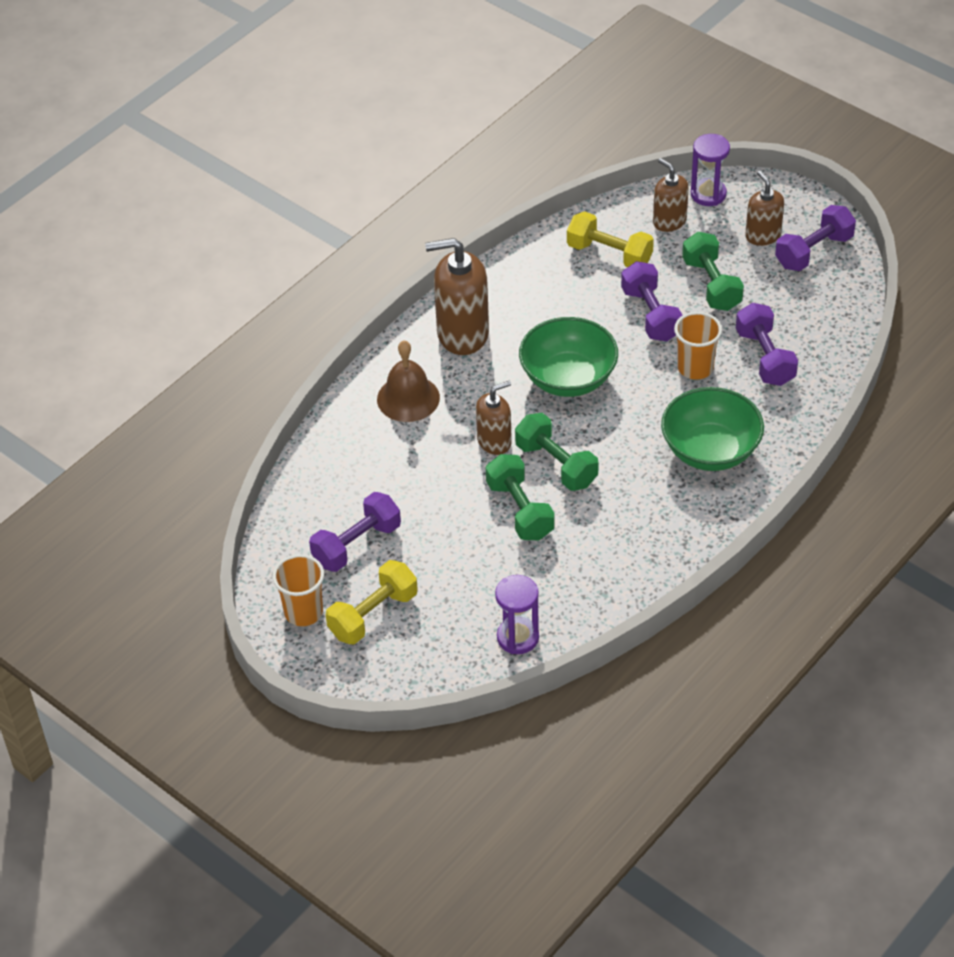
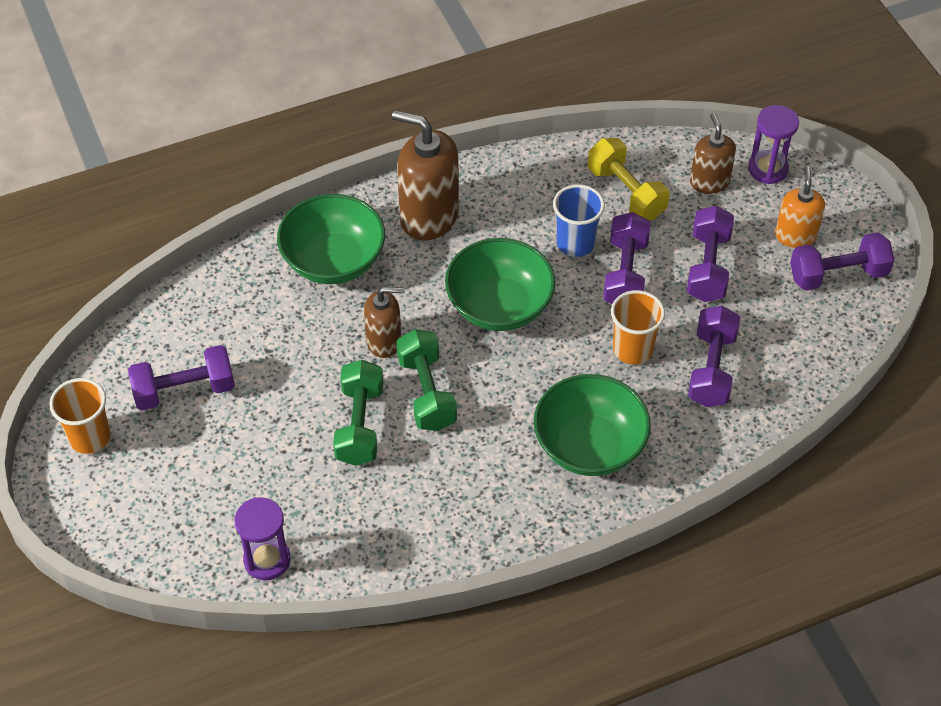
camera: 25 degrees right, 5 degrees up
yellow dumbbell [326,560,418,644] -> none
brown bell [377,341,440,422] -> green bowl [277,194,385,284]
green dumbbell [682,232,744,311] -> purple dumbbell [687,206,734,302]
brown soap dispenser [745,170,784,246] -> orange soap dispenser [775,166,825,248]
none -> blue cup [553,184,605,257]

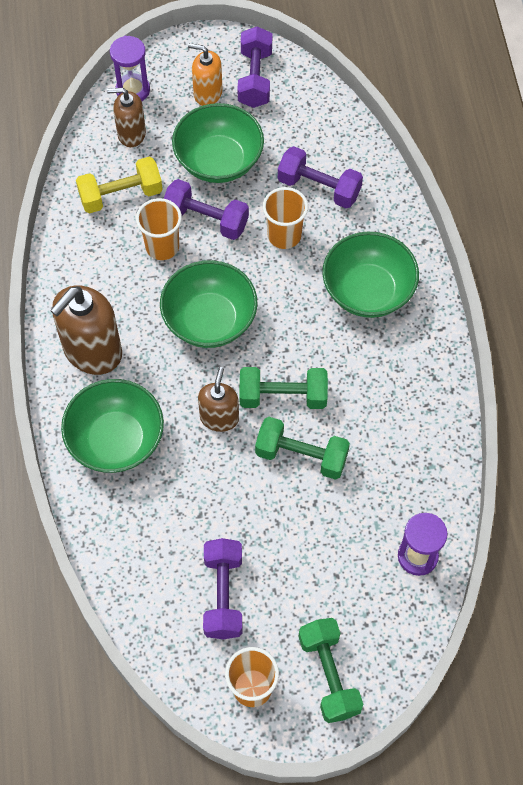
camera: 75 degrees left, 10 degrees up
blue cup [553,184,605,257] -> orange cup [136,198,182,260]
purple dumbbell [687,206,734,302] -> green bowl [172,103,264,183]
none -> green dumbbell [298,618,363,723]

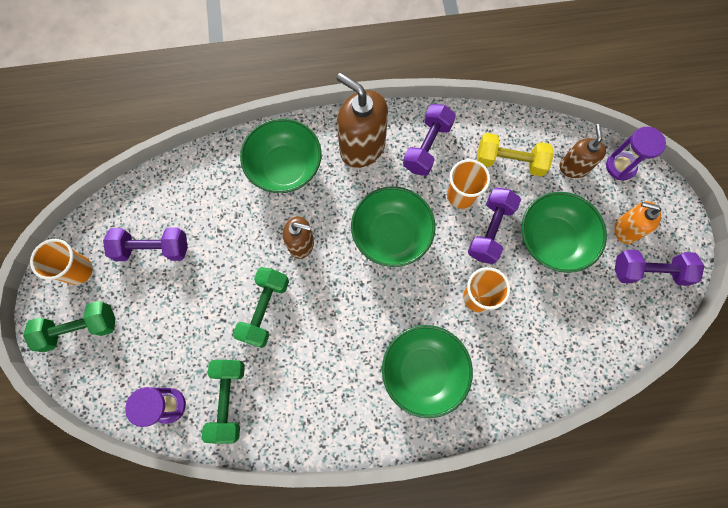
camera: 90 degrees right, 10 degrees up
yellow dumbbell [76,157,163,213] -> yellow dumbbell turned 60 degrees counterclockwise [477,133,554,177]
orange soap dispenser [188,43,222,106] -> orange soap dispenser turned 90 degrees counterclockwise [614,201,661,244]
green dumbbell [239,367,328,409] -> green dumbbell moved to [202,360,245,444]
purple dumbbell [278,146,363,208] -> purple dumbbell moved to [403,104,456,176]

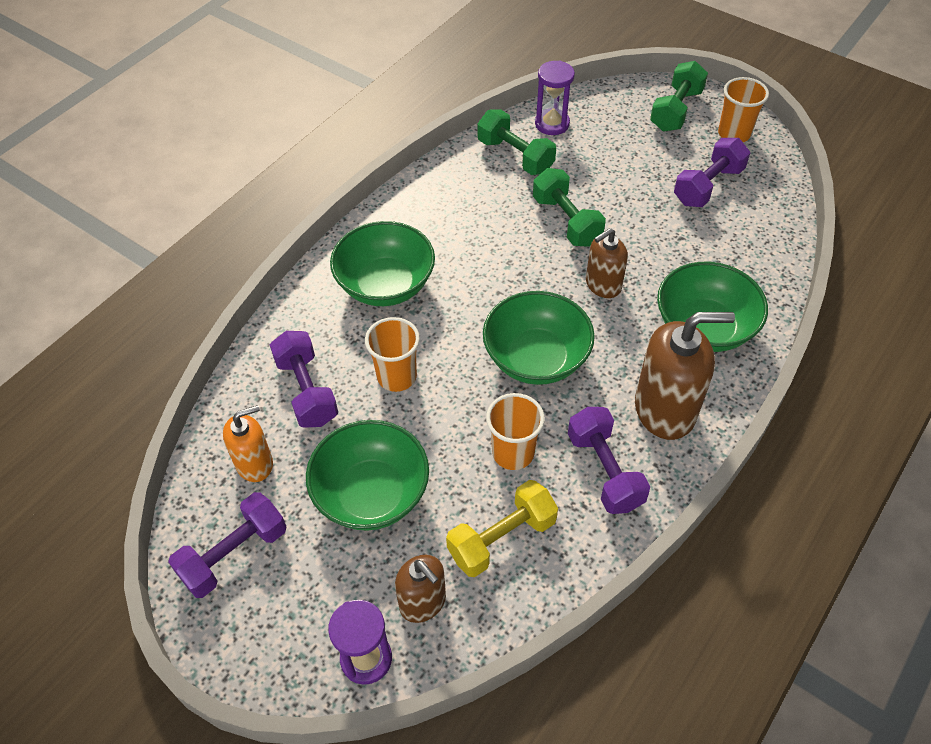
camera: 135 degrees right, 20 degrees down
purple dumbbell [468,188,521,264] -> purple dumbbell moved to [270,331,338,428]
orange soap dispenser [614,201,661,244] -> orange soap dispenser moved to [223,405,273,482]

